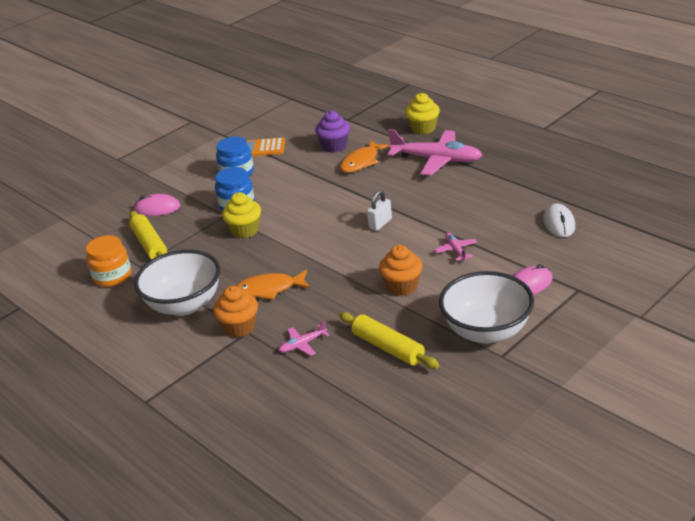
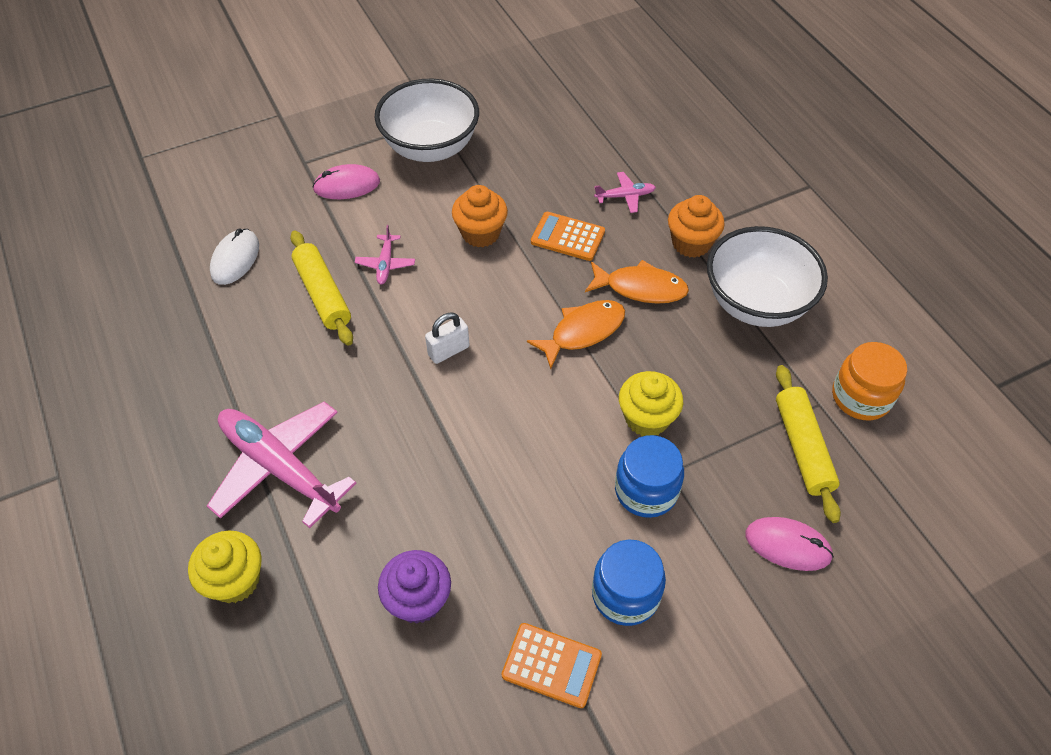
camera: 165 degrees left, 20 degrees up
yellow rolling pin [339,312,440,369] -> yellow rolling pin moved to [290,230,353,346]
orange fish [340,140,389,173] -> orange fish moved to [527,300,625,369]
none -> orange calculator [531,212,605,261]

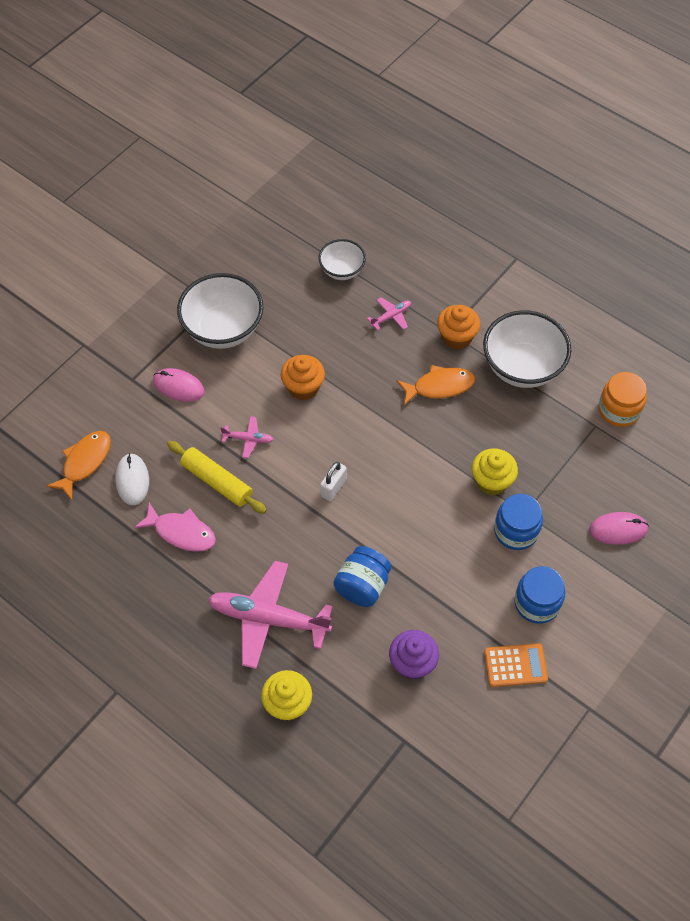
camera: 25 degrees left, 5 degrees up
pink mouse [313,164,380,199] -> pink mouse turned 60 degrees clockwise [153,368,205,401]
pink plane [355,225,415,285] -> pink plane turned 60 degrees counterclockwise [220,416,274,458]
orange fish [527,300,625,369] -> orange fish moved to [46,431,111,500]
orange calculator [531,212,605,261] -> none
yellow rolling pin [776,365,841,523] -> none
none -> pink fish [134,502,216,552]
none -> white bowl [319,239,366,280]
none -> blue jar [333,546,391,607]

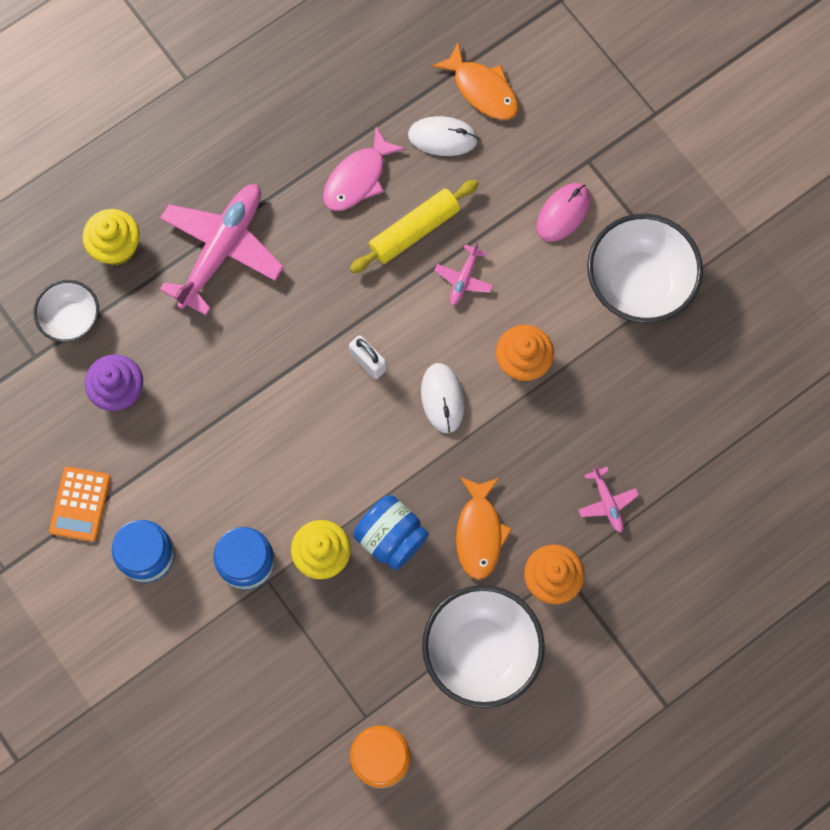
camera: 105 degrees right, 15 degrees up
white bowl [319,239,366,280] -> white bowl moved to [34,280,99,342]
blue jar [333,546,391,607] -> blue jar moved to [353,495,429,570]
pink mouse [589,512,649,545] -> none
none -> white mouse [421,363,465,433]

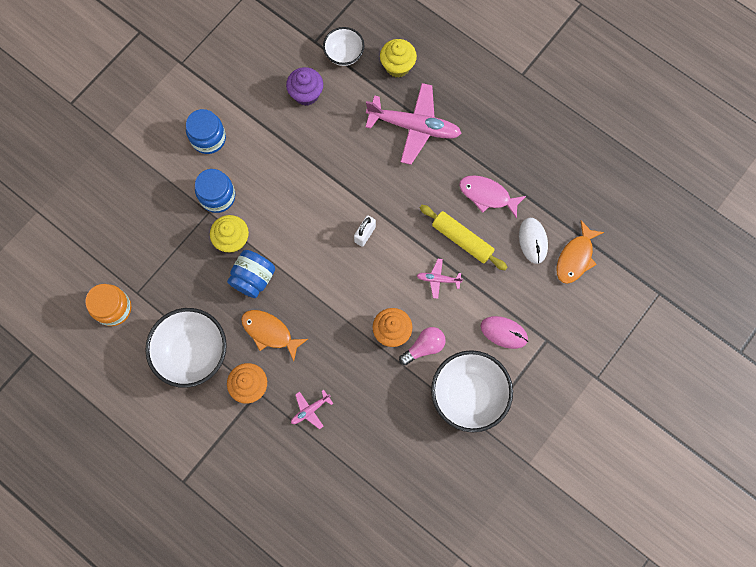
camera: 75 degrees right, 0 degrees up
orange calculator [49,467,111,542] -> none
white mouse [421,363,465,433] -> none
orange fish [456,477,512,580] -> orange fish turned 45 degrees clockwise [241,310,308,361]
none -> pink light bulb [399,327,446,365]

